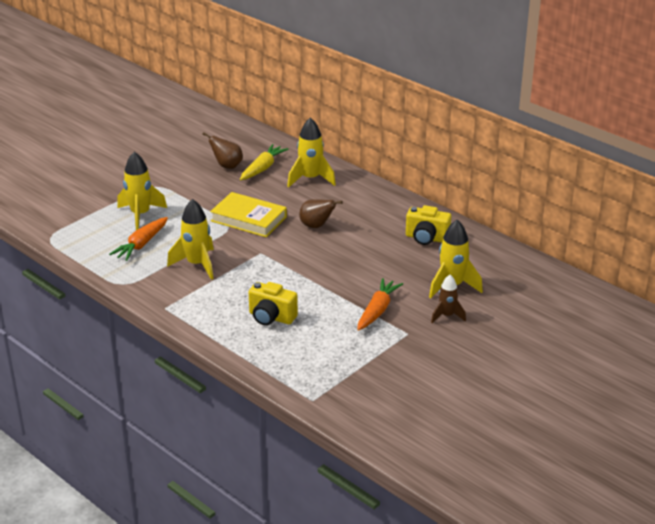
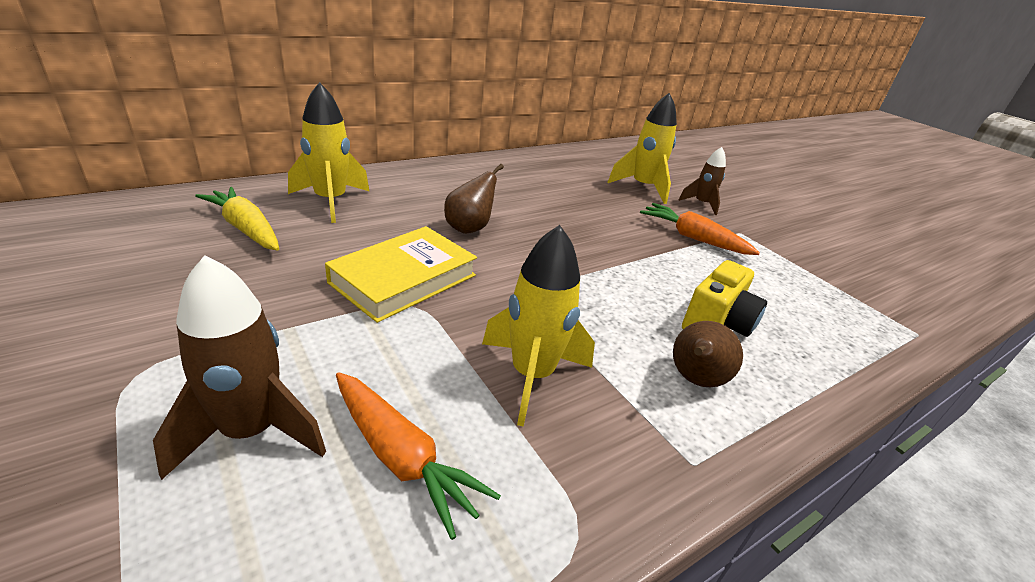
camera: 80 degrees left, 0 degrees up
yellow rocket [117,152,167,230] -> brown rocket [153,255,326,480]
brown pear [202,132,243,169] -> brown pear moved to [673,321,743,387]
yellow camera [406,205,451,245] -> none

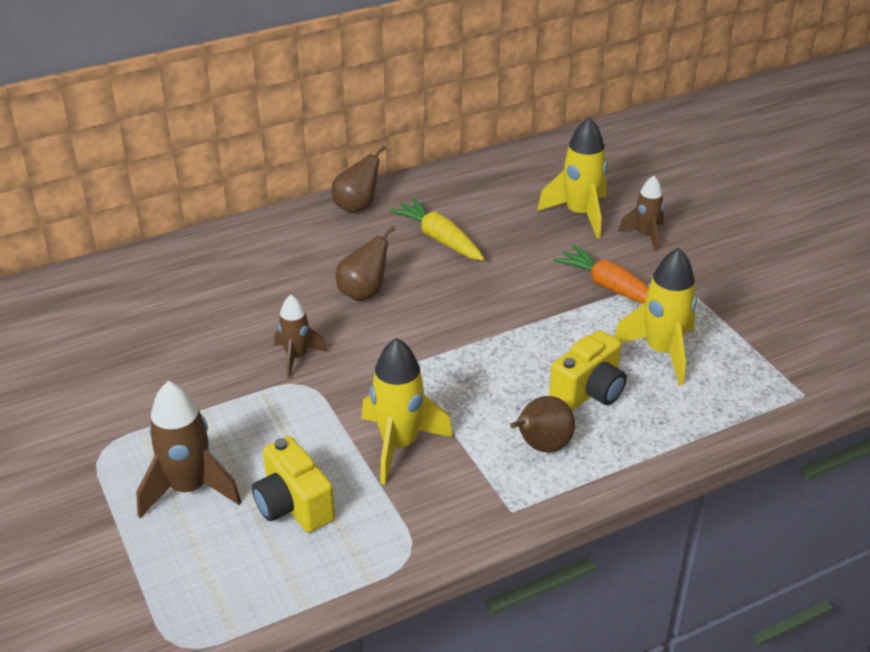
camera: 10 degrees right, 5 degrees up
yellow carrot [195,187,279,251] -> yellow carrot moved to [389,198,484,261]
yellow rocket [288,82,370,223] -> yellow rocket moved to [614,248,697,385]
yellow book [325,226,477,323] -> brown rocket [274,295,328,379]
orange carrot [336,372,501,540] -> yellow camera [252,436,335,533]
none -> brown pear [332,145,386,213]

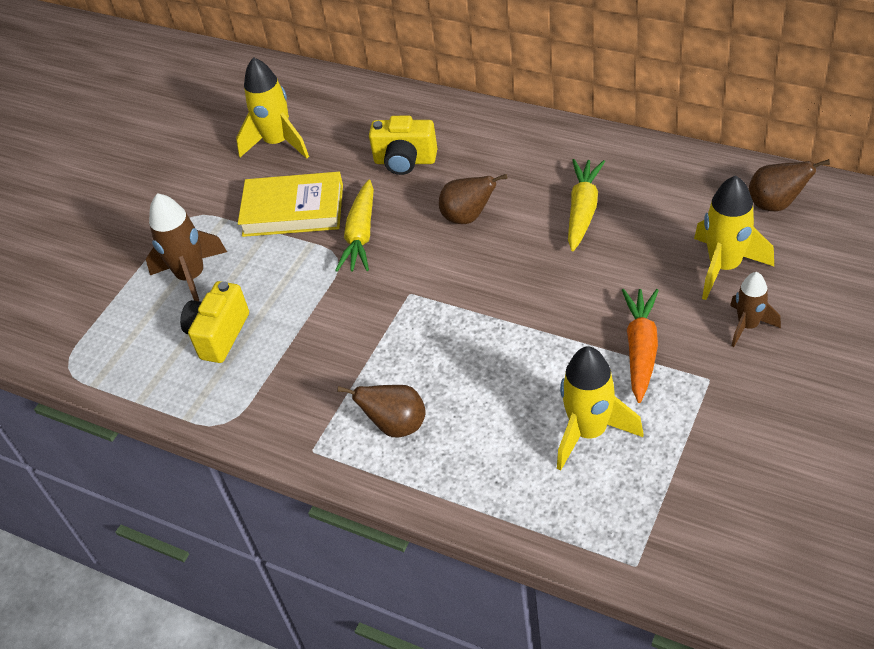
camera: 60 degrees right, 10 degrees up
brown rocket [274,295,328,379] -> yellow carrot [335,180,374,272]
brown pear [332,145,386,213] -> brown pear moved to [749,159,830,211]
yellow rocket [361,338,453,485] -> yellow rocket moved to [236,57,309,159]
yellow camera [549,330,627,411] -> yellow camera moved to [369,116,437,175]
none -> yellow book [238,172,343,237]

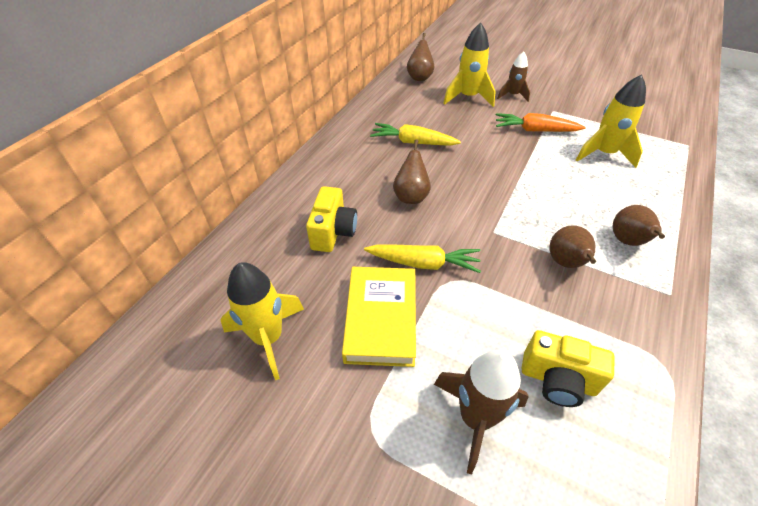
camera: 95 degrees left, 0 degrees up
none -> brown pear [550,225,596,268]

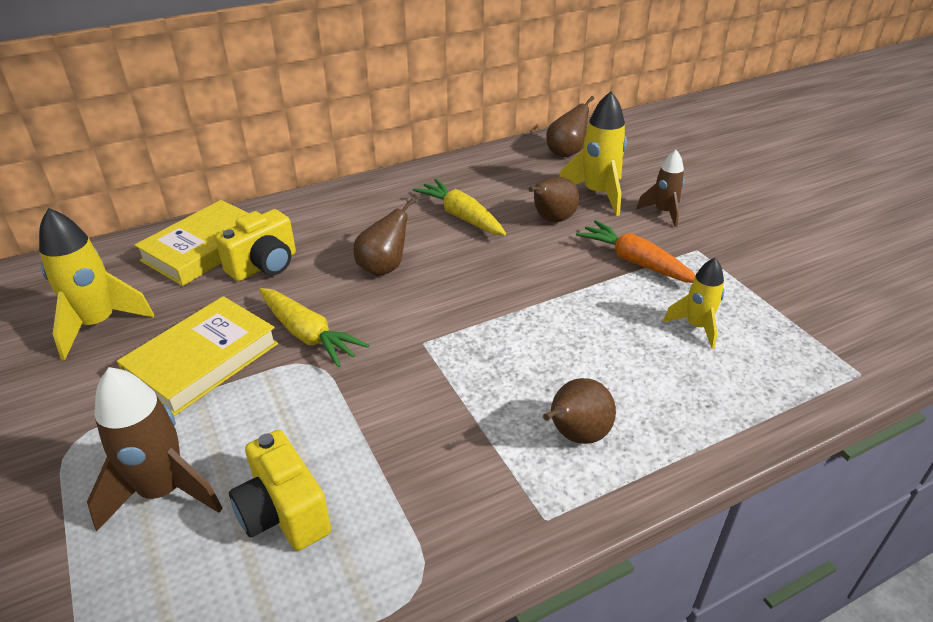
camera: 35 degrees right, 10 degrees down
brown pear [550,225,596,268] -> brown pear moved to [529,177,579,222]
yellow rocket [576,74,646,168] -> yellow rocket [663,258,724,349], size x0.62
none -> yellow book [134,200,249,286]

